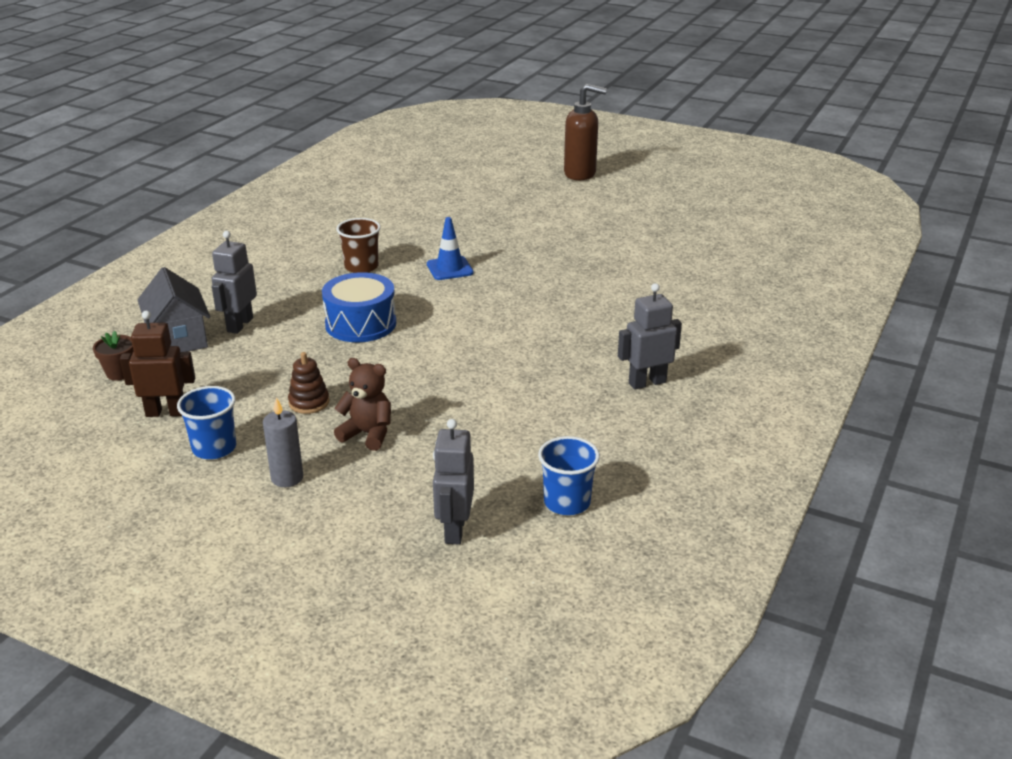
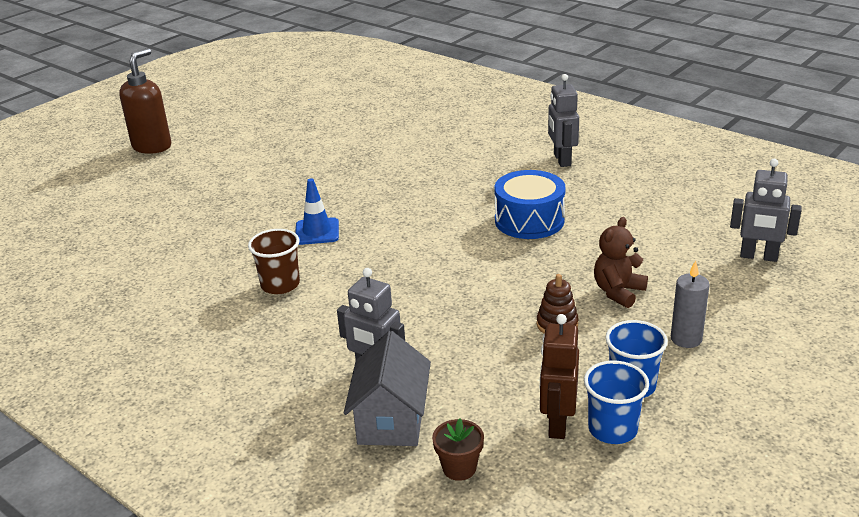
camera: 75 degrees left, 0 degrees up
grey house [138,267,210,352] -> grey house turned 75 degrees counterclockwise [344,331,431,446]
blue drum [322,272,396,342] -> blue drum moved to [494,170,566,239]
blue cup [538,436,600,515] -> blue cup moved to [584,360,649,444]

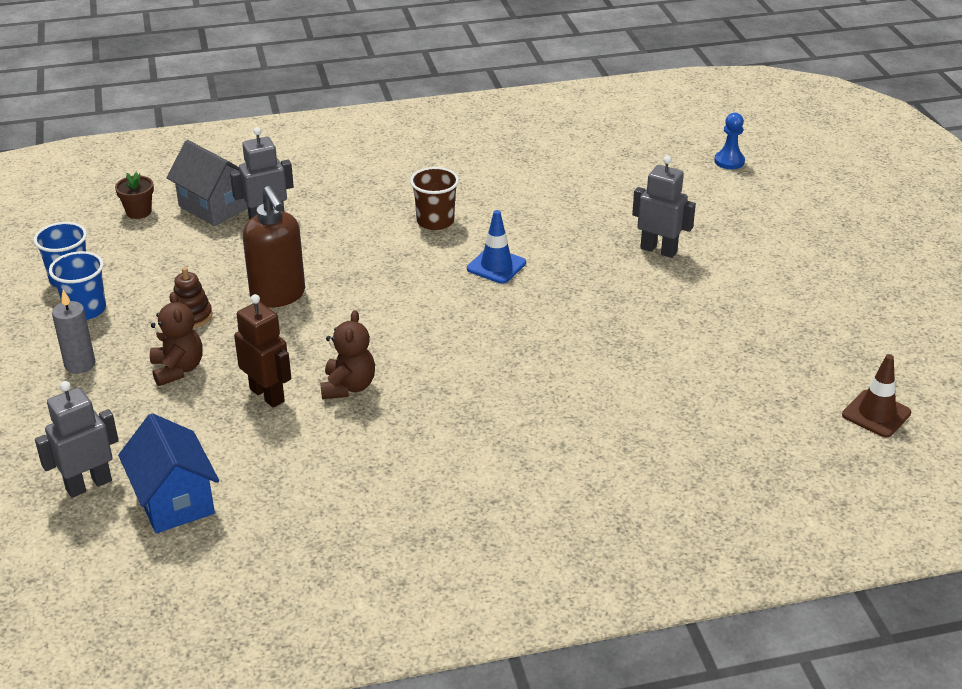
camera: 125 degrees right, 5 degrees up
brown soap dispenser [119,48,171,154] -> brown soap dispenser moved to [243,186,305,308]
blue drum [494,170,566,239] -> brown teddy bear [320,310,375,399]
brown robot [540,314,579,439] -> brown robot moved to [234,294,291,408]
grey robot [548,74,579,167] -> grey robot moved to [632,156,696,258]
none -> blue house [118,413,219,533]
none -> blue pawn [714,113,745,169]
none -> brown traffic cone [842,354,911,438]

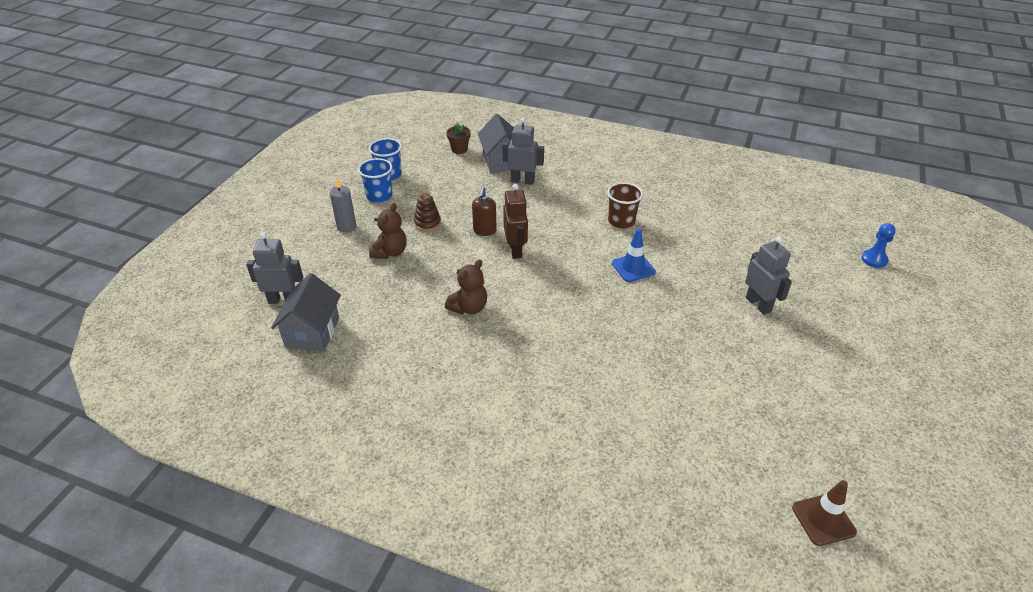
camera: 35 degrees right, 5 degrees up
blue house [118,413,219,533] -> grey house [271,273,341,352]
brown robot [234,294,291,408] -> brown robot moved to [503,184,528,259]
brown soap dispenser [243,186,305,308] -> brown soap dispenser [472,187,497,236], size x0.61

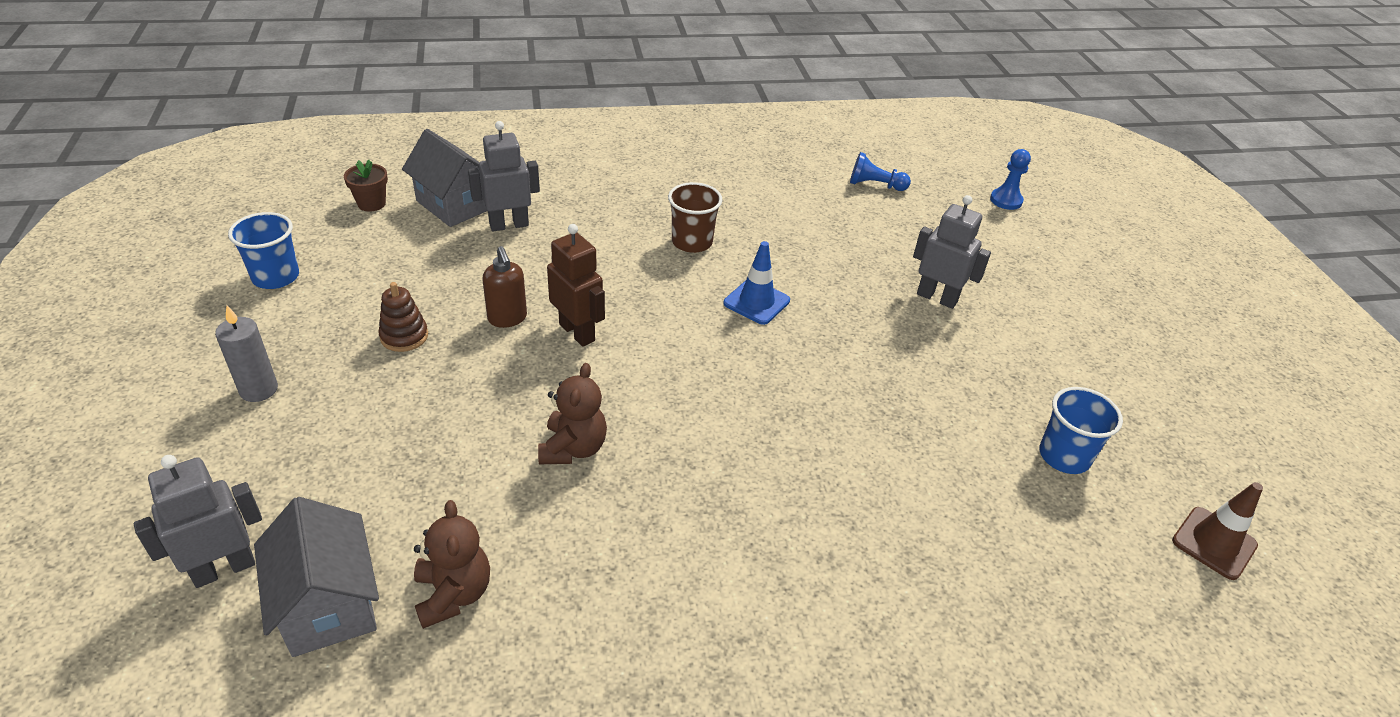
camera: 35 degrees left, 0 degrees up
blue cup [358,158,392,203] -> blue cup moved to [1039,387,1123,474]
brown teddy bear [369,203,406,259] -> brown teddy bear moved to [414,500,490,629]
none -> blue pawn [850,152,911,191]

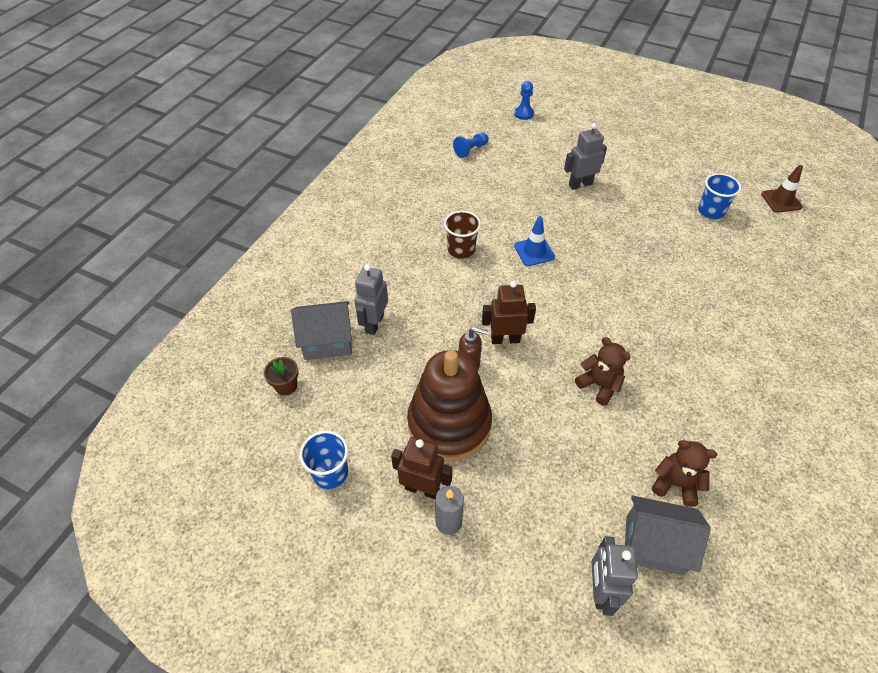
camera: 50 degrees left, 10 degrees up
brown stacking toy [378,282,428,352] -> brown stacking toy [407,350,492,461], size x2.50
none -> brown robot [391,437,453,499]

